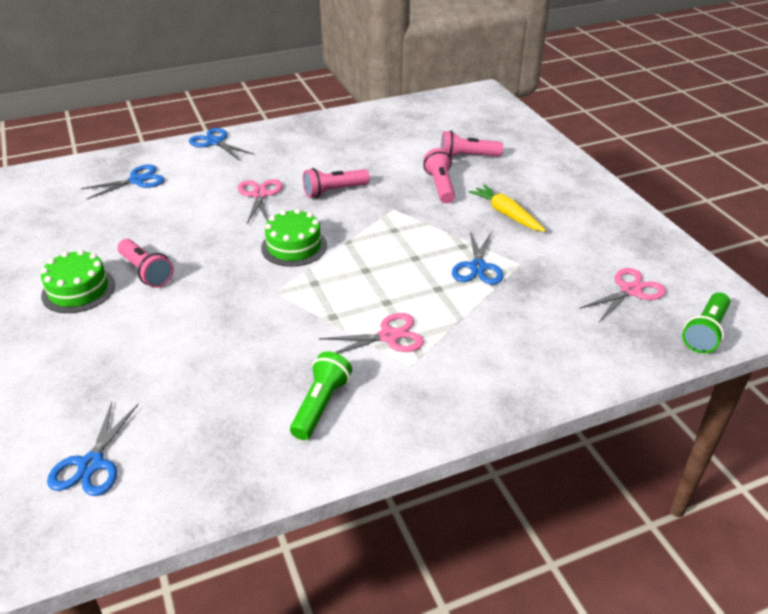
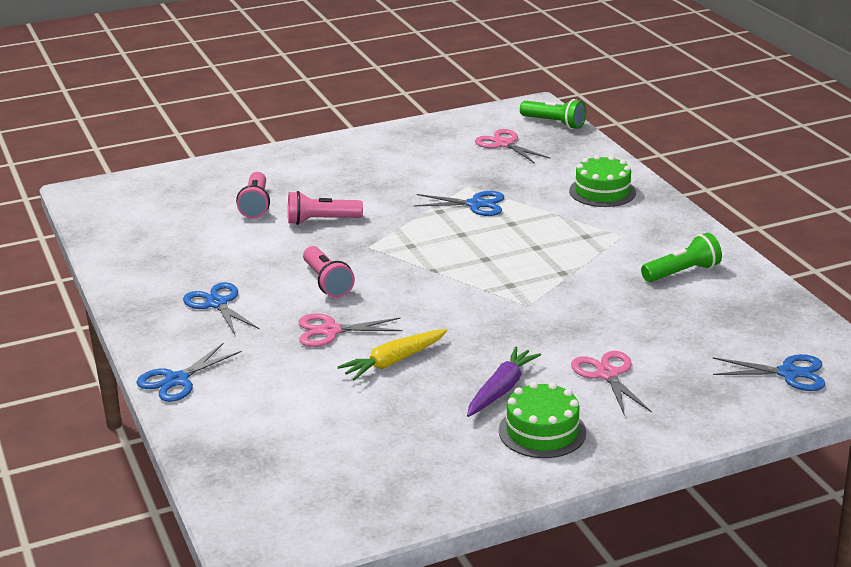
camera: 90 degrees left, 10 degrees down
blue scissors [81,165,165,199] -> blue scissors moved to [183,282,259,335]
pink flashlight [118,239,174,288] -> purple carrot [467,346,541,417]
green cake [261,209,327,267] -> green cake moved to [569,155,636,207]
green flashlight [290,351,352,440] -> green flashlight turned 135 degrees clockwise [641,233,722,282]
pink scissors [319,313,424,354] -> pink scissors moved to [571,351,652,416]
yellow carrot [469,184,546,232] -> yellow carrot moved to [337,329,447,381]

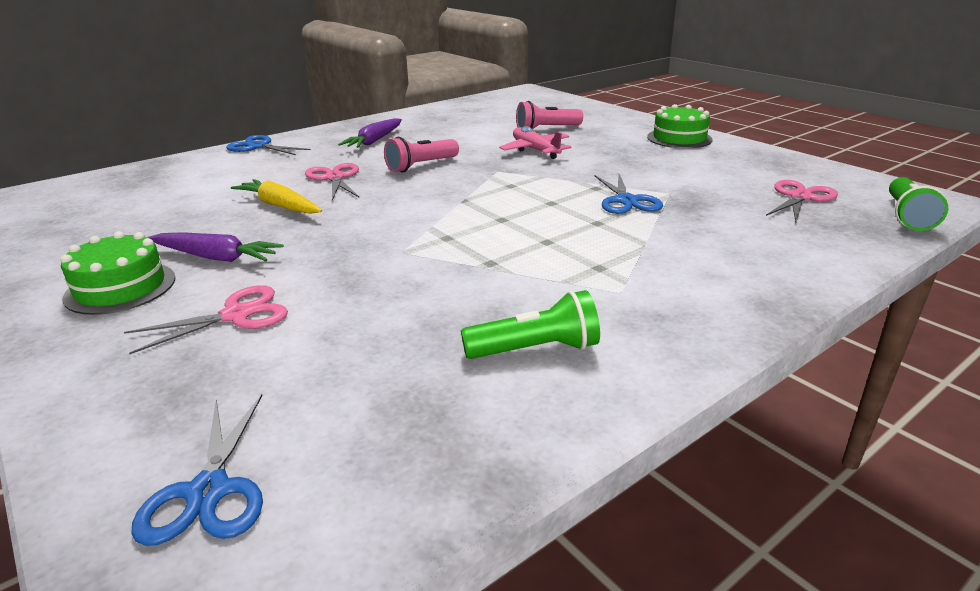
camera: 75 degrees right, 0 degrees up
blue scissors [183,282,259,335] -> purple carrot [338,118,402,148]
pink flashlight [288,191,363,225] -> pink plane [499,126,571,159]
green cake [569,155,636,207] -> green cake moved to [647,104,713,148]
green flashlight [641,233,722,282] -> green flashlight turned 60 degrees counterclockwise [461,290,600,359]

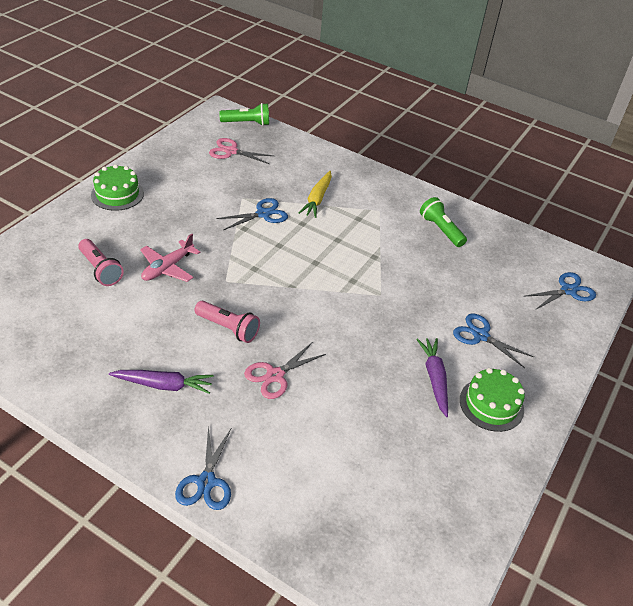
camera: 115 degrees left, 15 degrees up
pink scissors [124,285,288,354] -> blue scissors [453,313,534,368]
yellow carrot [231,179,322,214] -> yellow carrot moved to [299,171,332,218]

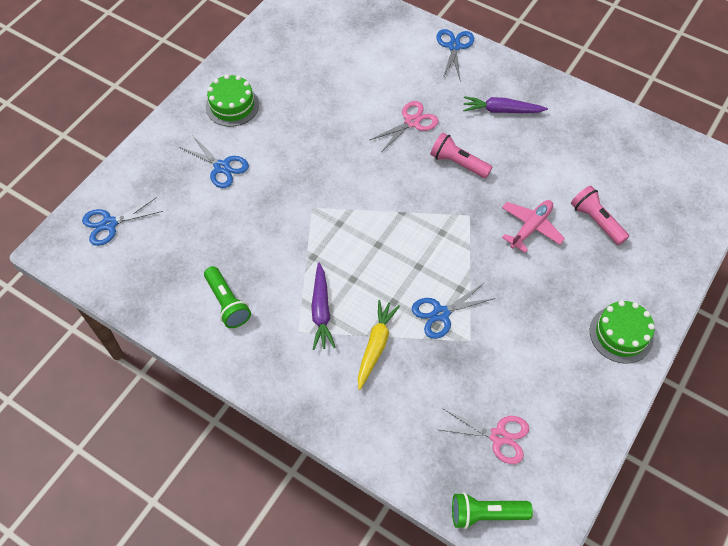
camera: 175 degrees left, 15 degrees up
purple carrot [416,338,448,417] -> purple carrot moved to [311,263,336,350]

